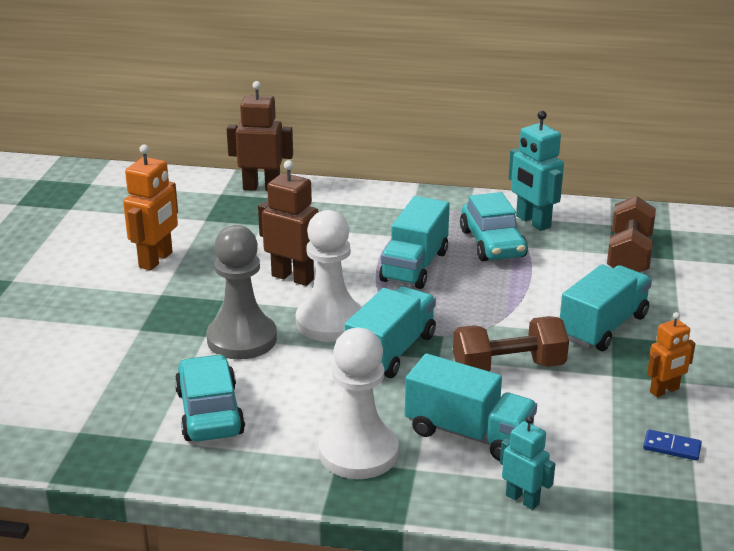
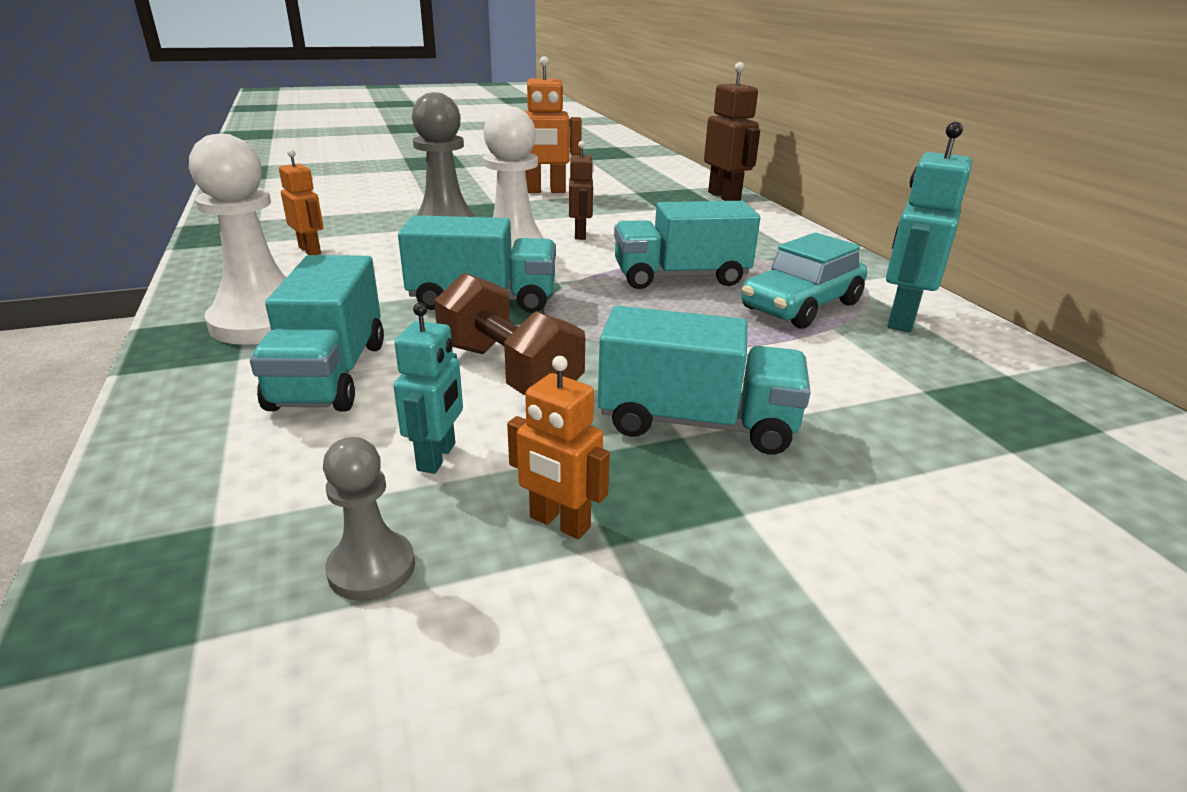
camera: 60 degrees right, 0 degrees up
turquoise car [175,354,245,441] -> orange robot [279,149,323,255]
brown robot [258,160,319,286] -> brown robot [569,141,594,240], size x0.62
turquoise robot [500,416,555,510] -> turquoise robot moved to [393,303,463,474]
brown dumbbell [607,196,656,272] -> none
blue domino [643,429,702,461] -> grey pawn [323,437,415,601]

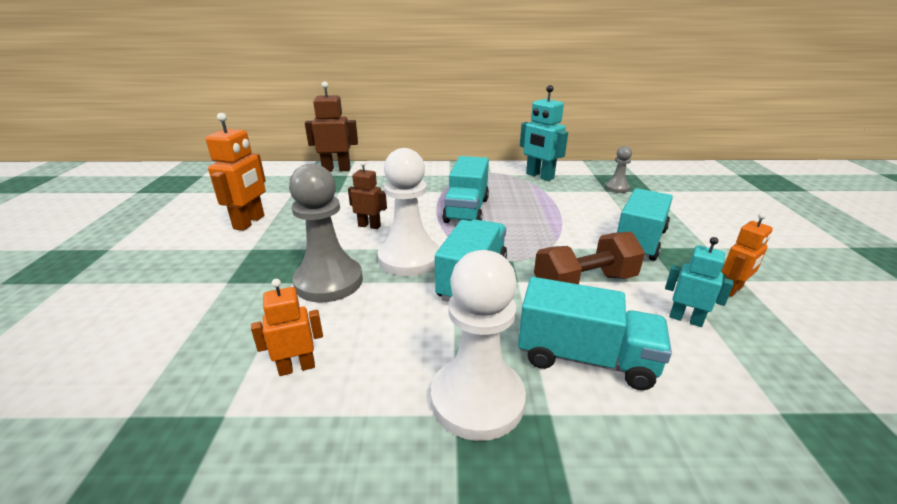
camera: 70 degrees left, 0 degrees up
grey pawn [323,437,415,601] -> grey pawn moved to [605,146,632,193]
turquoise car [741,232,867,329] -> none

